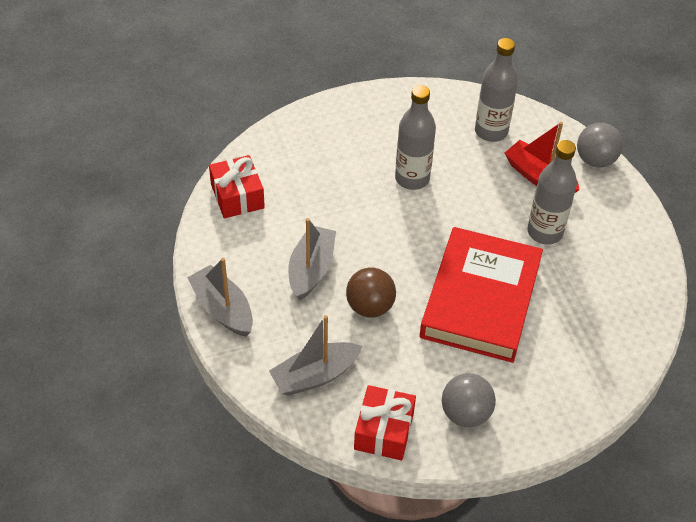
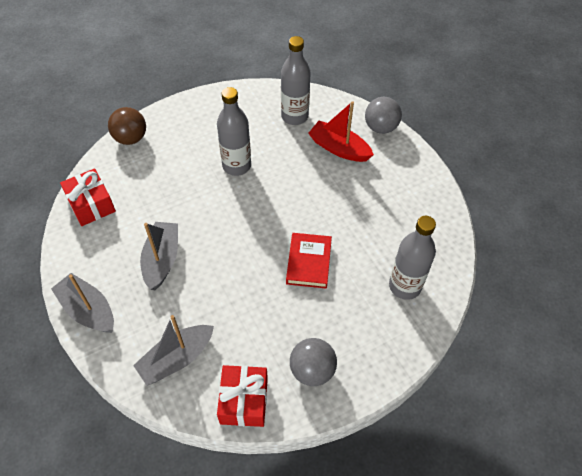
camera: 10 degrees left, 5 degrees up
brown ball [346,267,396,318] -> brown ball moved to [108,107,146,145]
red book [420,227,543,363] -> red book [286,233,332,289], size x0.50
grey bottle [527,140,577,244] -> grey bottle moved to [389,216,436,300]

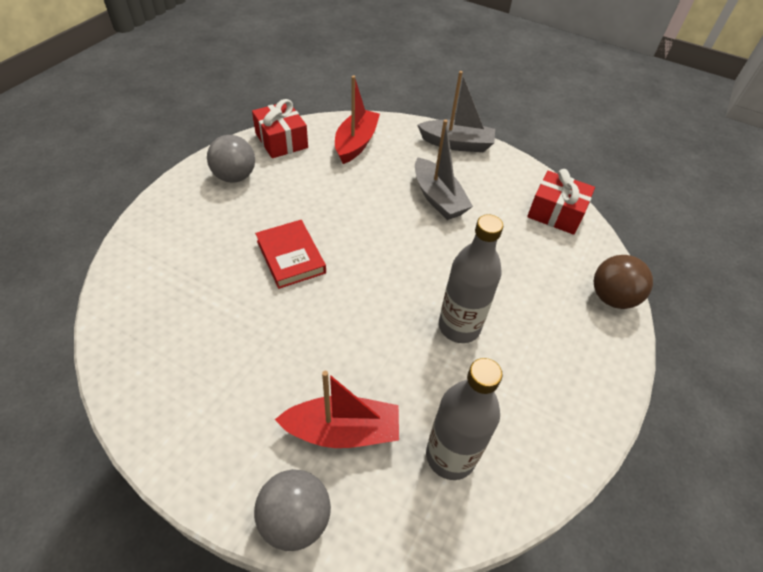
camera: 145 degrees right, 5 degrees down
grey boat [133,315,214,386] -> red boat [335,75,380,164]
grey bottle [389,216,436,300] -> none

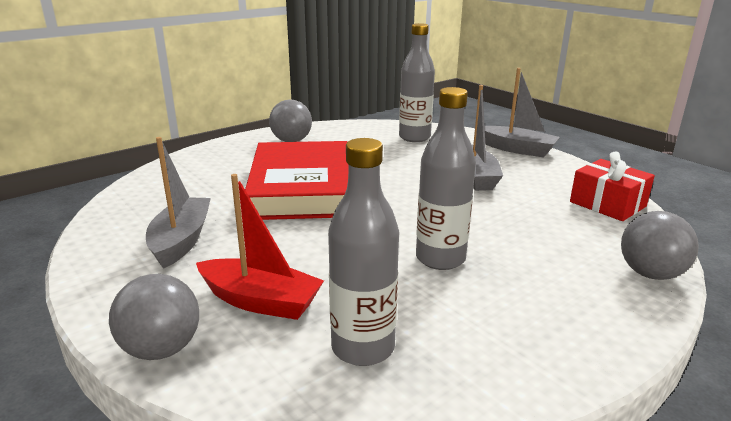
camera: 25 degrees right, 25 degrees down
red gift [252,99,308,158] -> none
red book [255,220,326,289] -> red book [245,141,349,220], size x1.98
red boat [335,75,380,164] -> grey bottle [399,23,435,142]
brown ball [593,255,653,309] -> grey ball [621,211,699,280]
none -> grey boat [146,137,211,269]

